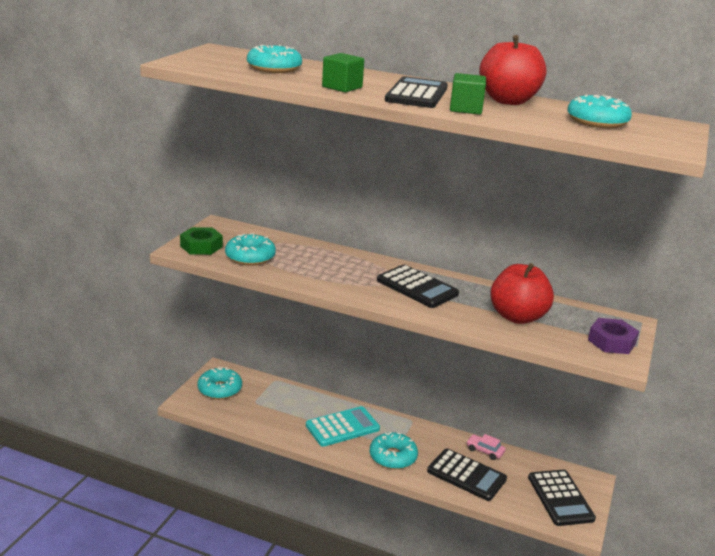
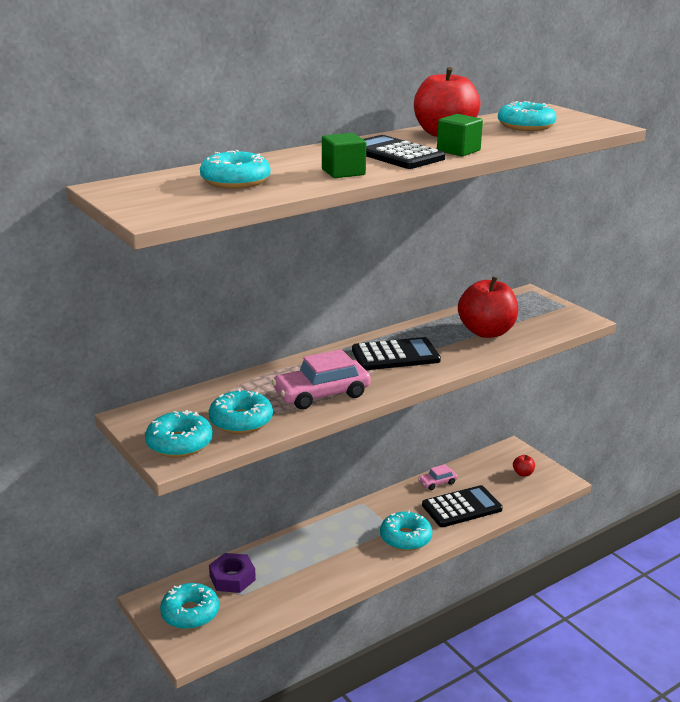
camera: 55 degrees left, 0 degrees up
green nut [180,227,223,255] -> turquoise donut [145,410,213,457]
turquoise calculator [306,406,380,447] -> none
black calculator [528,470,596,526] -> red apple [513,455,535,476]
purple nut [588,318,639,354] -> purple nut moved to [209,553,256,593]
none -> pink car [272,349,371,410]

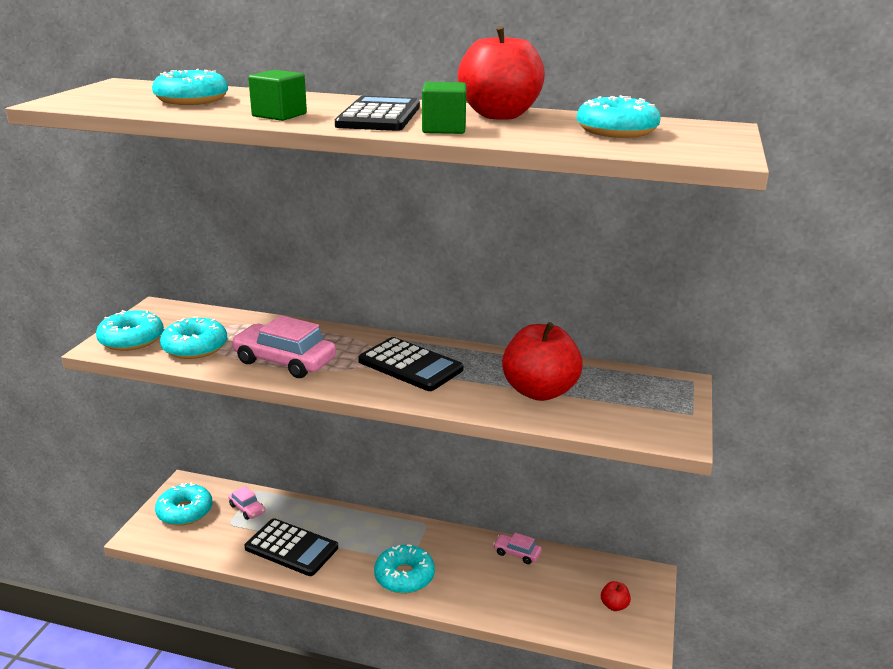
camera: 50 degrees right, 0 degrees up
purple nut [209,553,256,593] -> pink car [228,486,265,520]
black calculator [422,485,503,527] -> black calculator moved to [245,518,338,576]

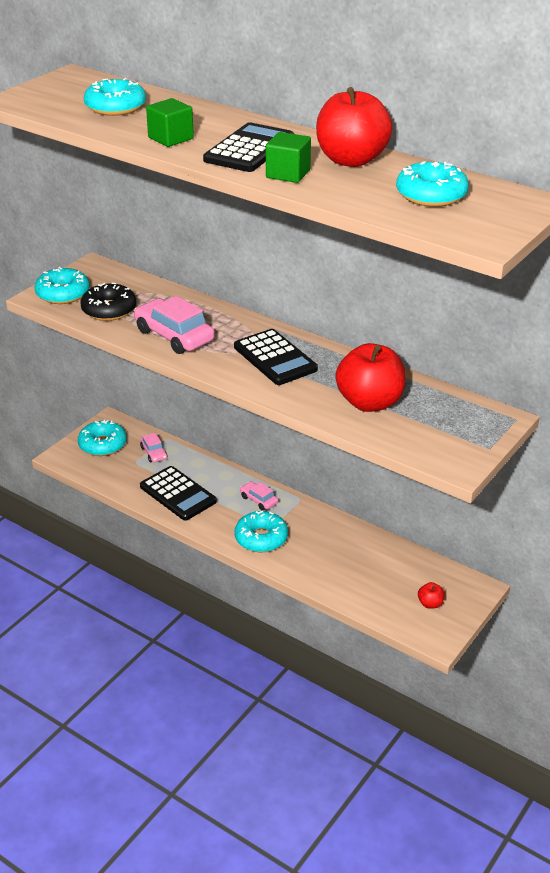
camera: 20 degrees right, 10 degrees up
turquoise donut [160,317,227,359] -> black donut [80,283,136,321]
pink car [493,533,542,564] -> pink car moved to [240,481,278,510]

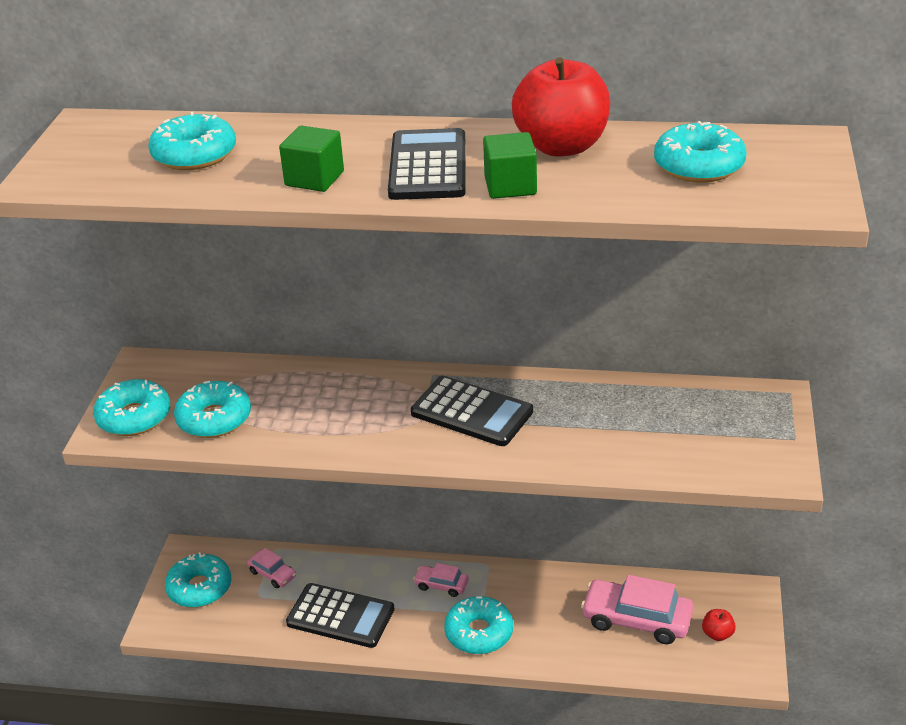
camera: 25 degrees left, 0 degrees up
black donut [80,283,136,321] -> turquoise donut [174,381,251,438]
pink car [134,296,215,354] -> pink car moved to [581,575,693,645]
red apple [335,343,405,412] -> none

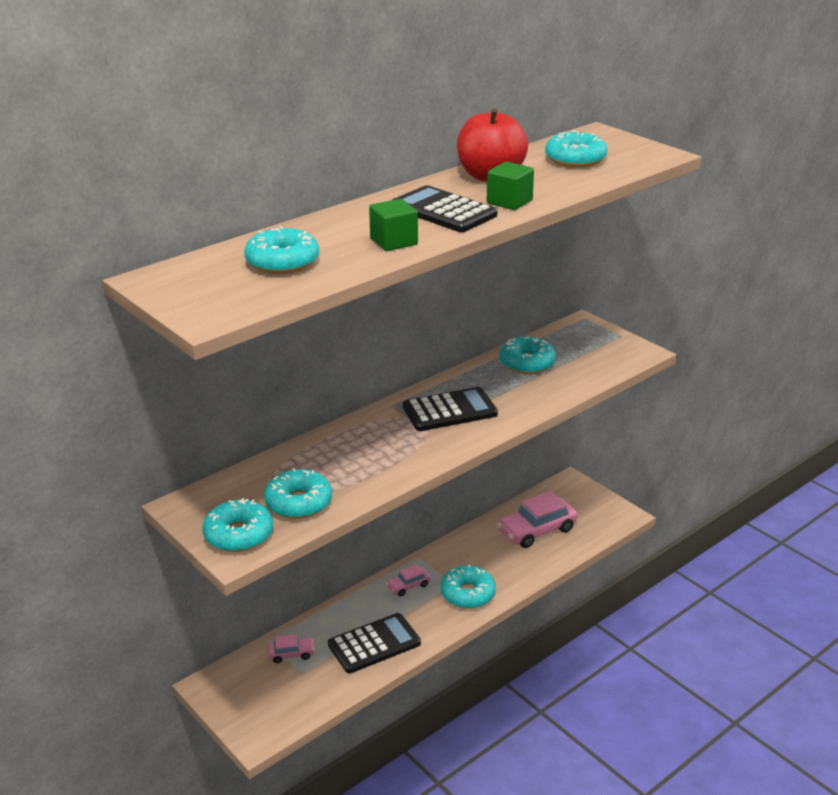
camera: 50 degrees left, 5 degrees down
turquoise donut [165,552,231,608] -> turquoise donut moved to [500,336,556,374]
red apple [702,609,736,641] -> none

